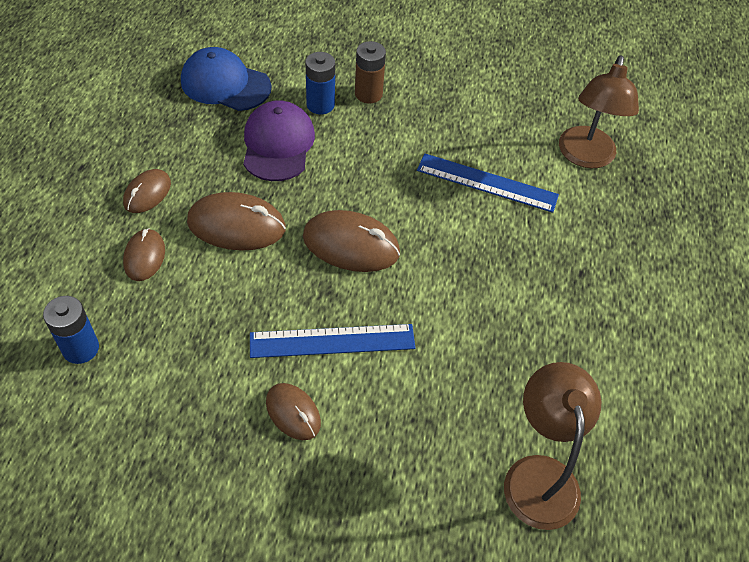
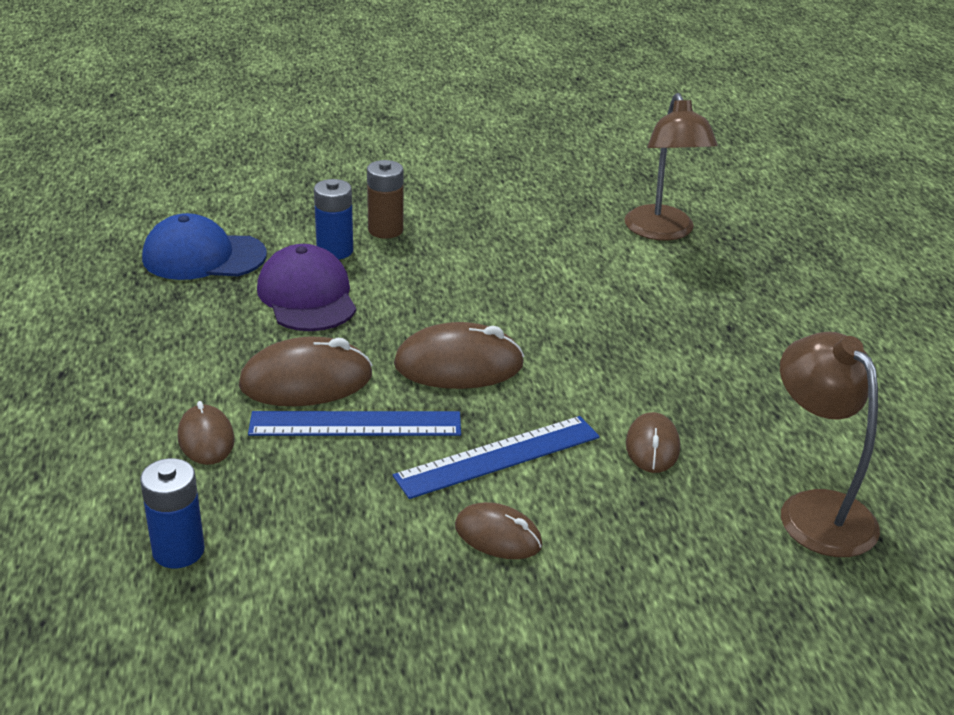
camera: 20 degrees left, 20 degrees down
brown mouse [123,169,171,213] -> brown mouse moved to [626,412,680,473]
blue ruler [417,154,559,213] -> blue ruler moved to [248,411,461,436]

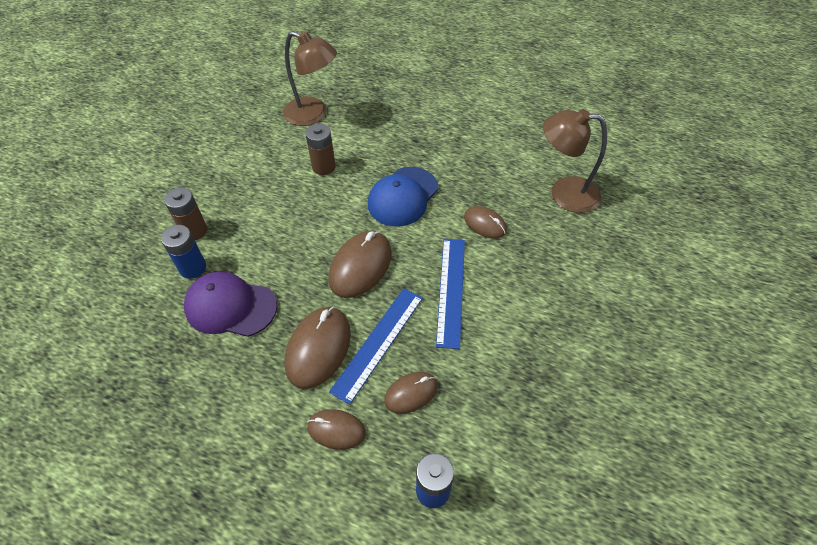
camera: 55 degrees left, 20 degrees up
blue cap [142,213,267,280] -> blue cap moved to [368,167,438,227]
brown mouse [455,502,543,559] -> brown mouse moved to [384,372,438,414]
none -> brown battery [305,124,336,175]

